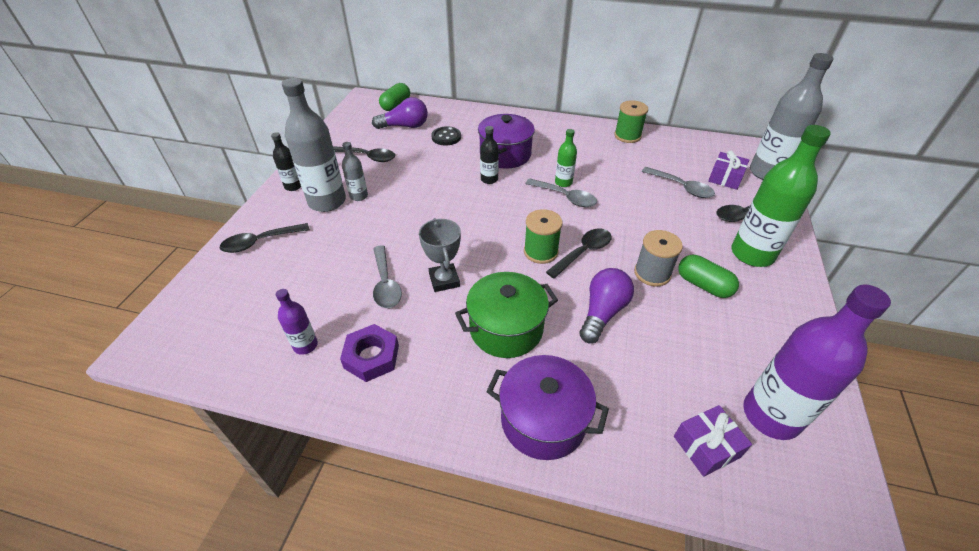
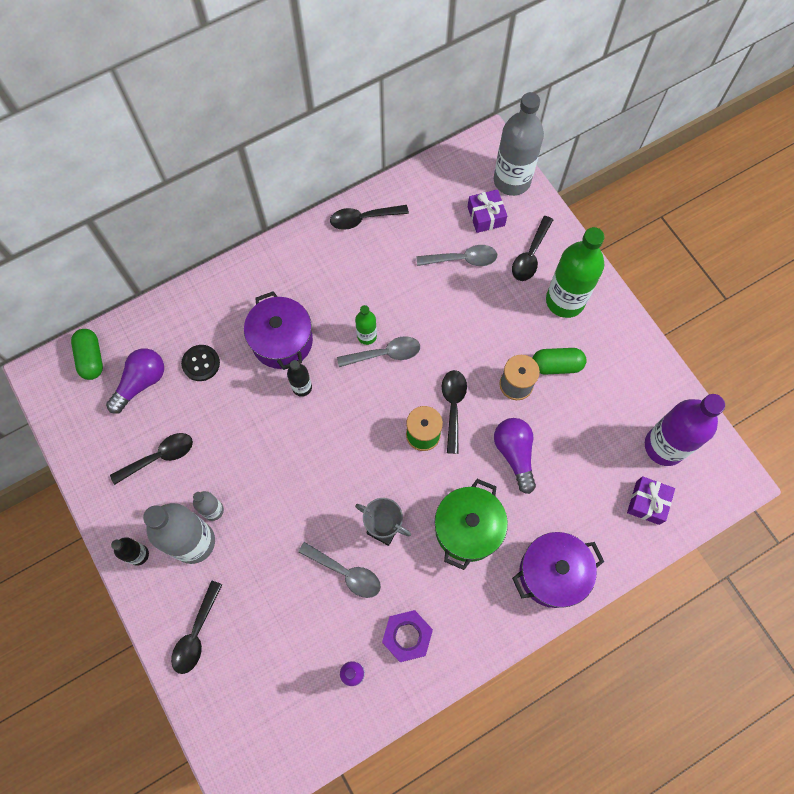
camera: 45 degrees left, 25 degrees up
green spool [614,100,648,143] -> black spoon [330,205,409,230]

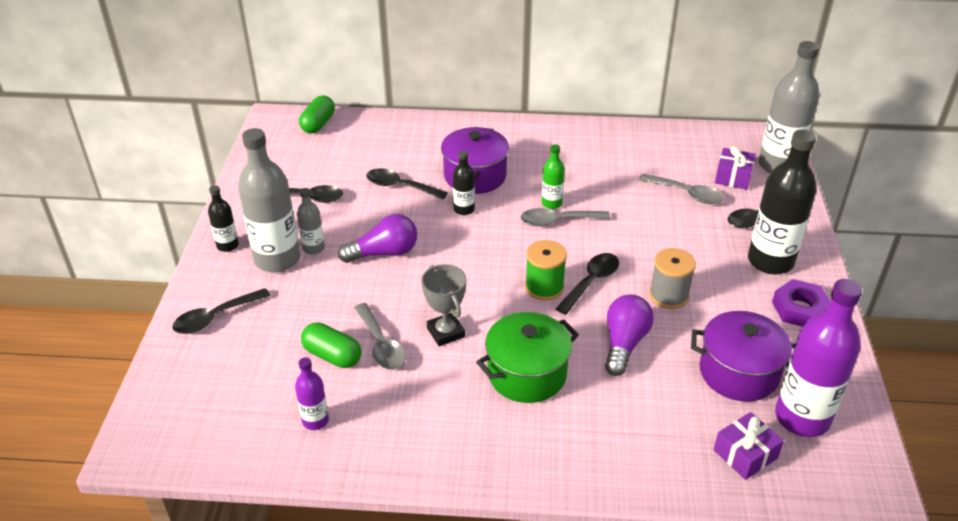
camera: 35 degrees right, 30 degrees down
purple light bulb [106,348,164,414] -> purple light bulb moved to [338,214,417,263]
black button [181,345,220,381] -> none
black spoon [330,205,409,230] -> black spoon moved to [366,168,448,200]
grey spoon [337,336,420,367] -> grey spoon turned 150 degrees clockwise [521,208,610,226]
purple nut [382,610,433,662] -> purple nut moved to [772,279,830,326]
purple pot [512,532,604,608] -> purple pot moved to [691,311,796,402]
green capsule [532,348,586,375] -> green capsule moved to [301,322,361,368]
green bottle [546,227,605,318] -> black bottle [748,129,817,274]

